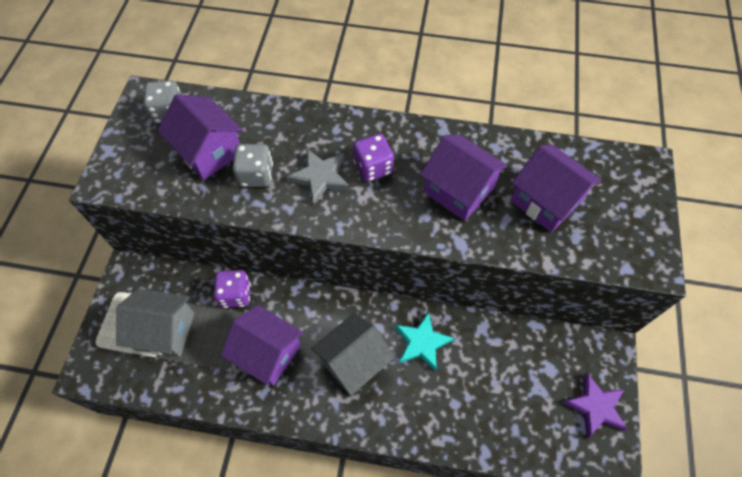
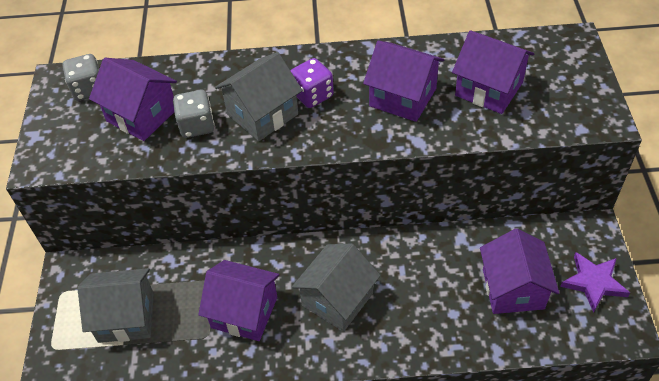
camera: 10 degrees left, 10 degrees down
purple dice [214,270,251,308] -> none
grey star [286,148,350,205] -> grey house [215,52,303,141]
turquoise star [395,312,454,371] -> none
none -> purple house [480,229,559,314]

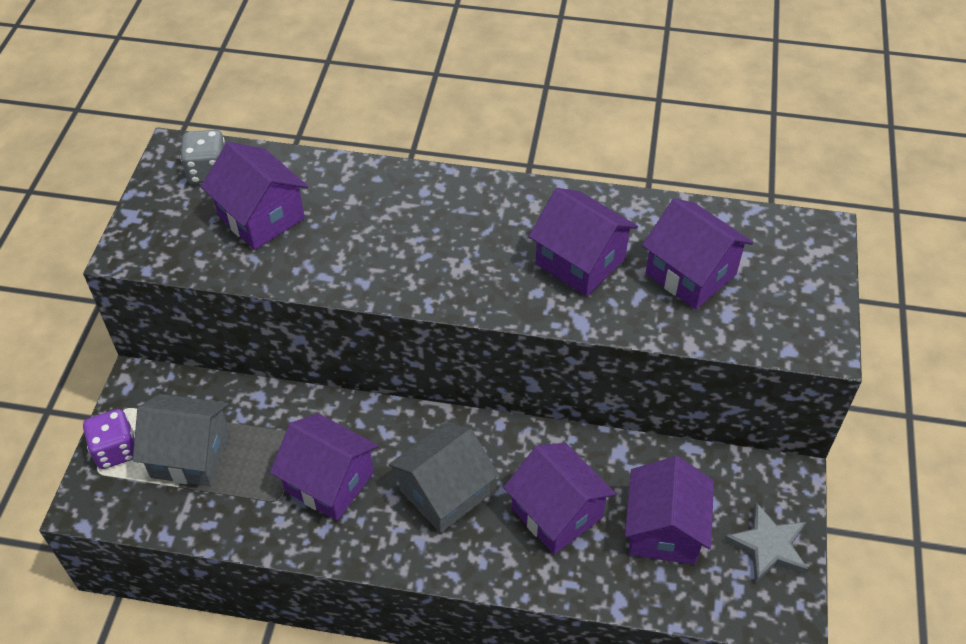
camera: 10 degrees right, 0 degrees up
grey dice [173,90,215,138] -> none
grey house [215,52,303,141] -> none
purple dice [291,58,334,108] -> purple dice moved to [83,409,135,469]
purple star [560,252,630,313] -> grey star [724,502,808,583]
none -> purple house [503,443,616,554]

